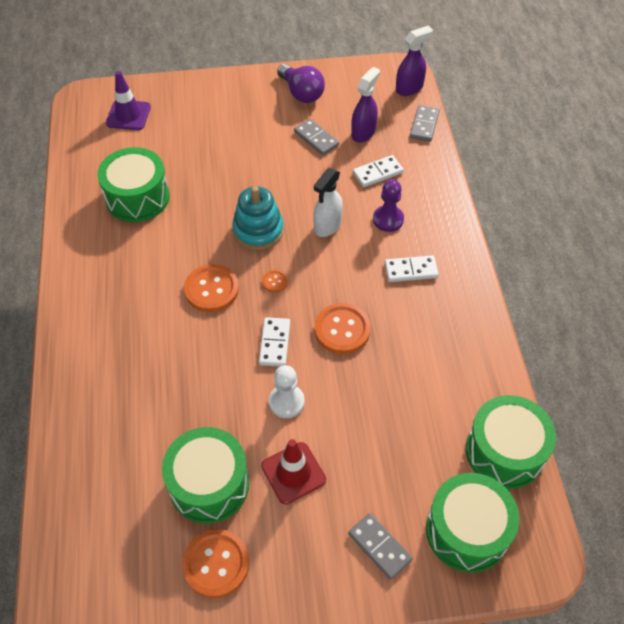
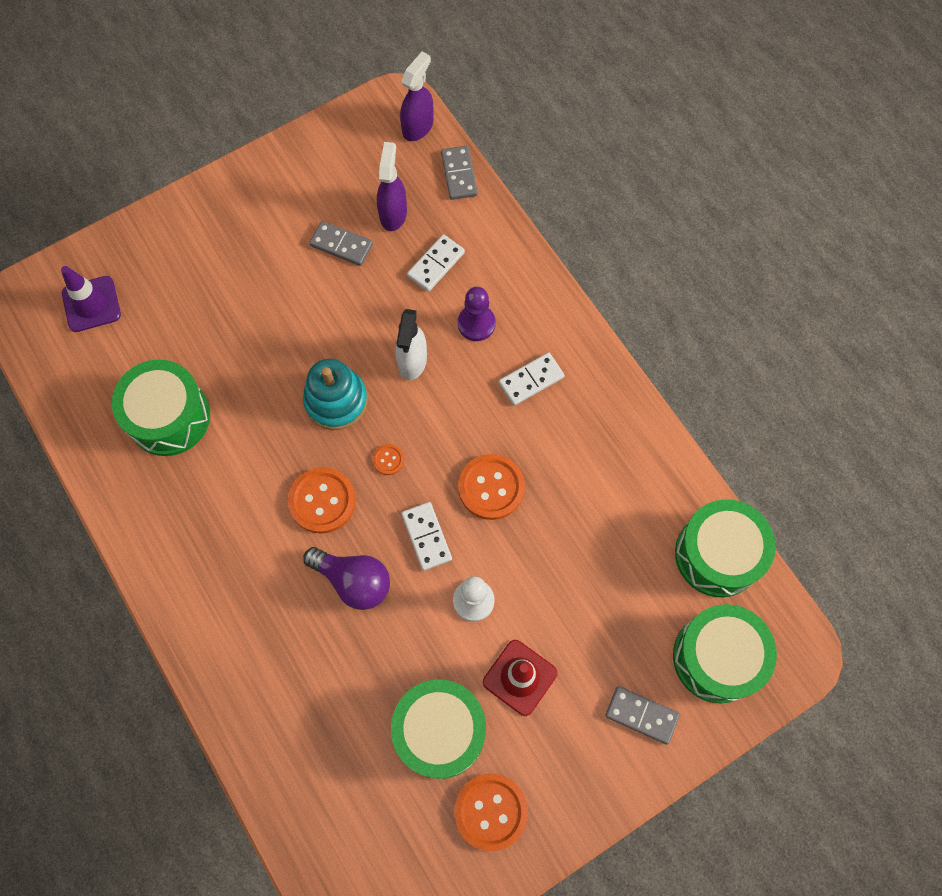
camera: 25 degrees left, 15 degrees up
purple light bulb [277,64,325,103] -> purple light bulb moved to [303,547,390,610]

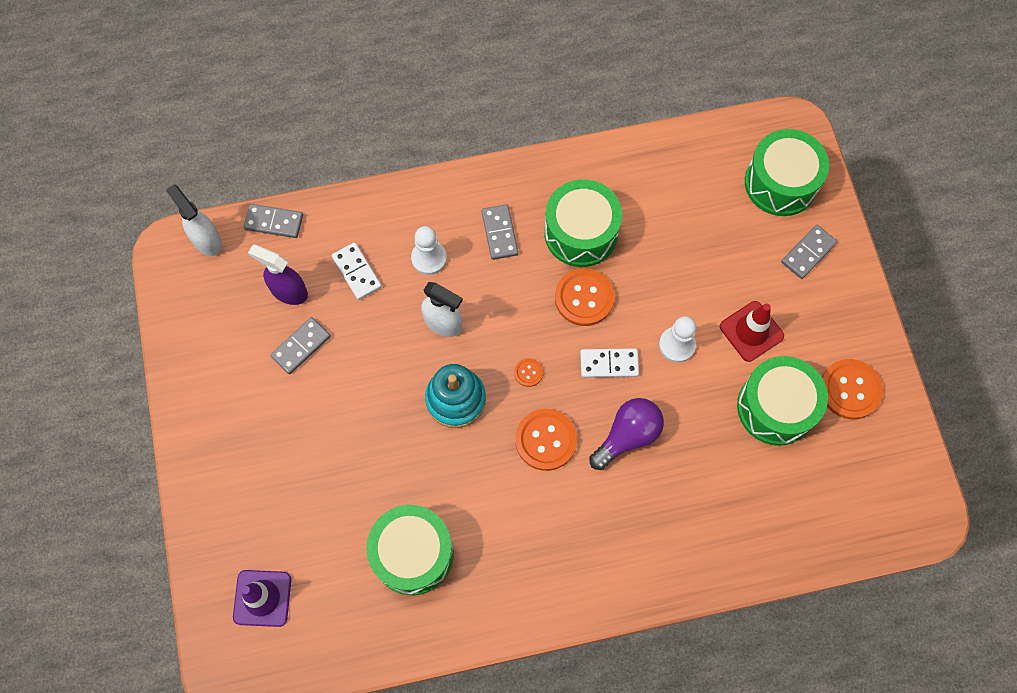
camera: 70 degrees left, 0 degrees up
purple spray bottle [400,52,433,141] -> white spray bottle [166,185,222,256]
purple pawn [458,287,496,341] -> white pawn [411,226,447,275]
white domino [499,352,565,406] -> grey domino [482,204,518,260]
green drum [675,499,776,597] -> green drum moved to [544,180,622,267]

